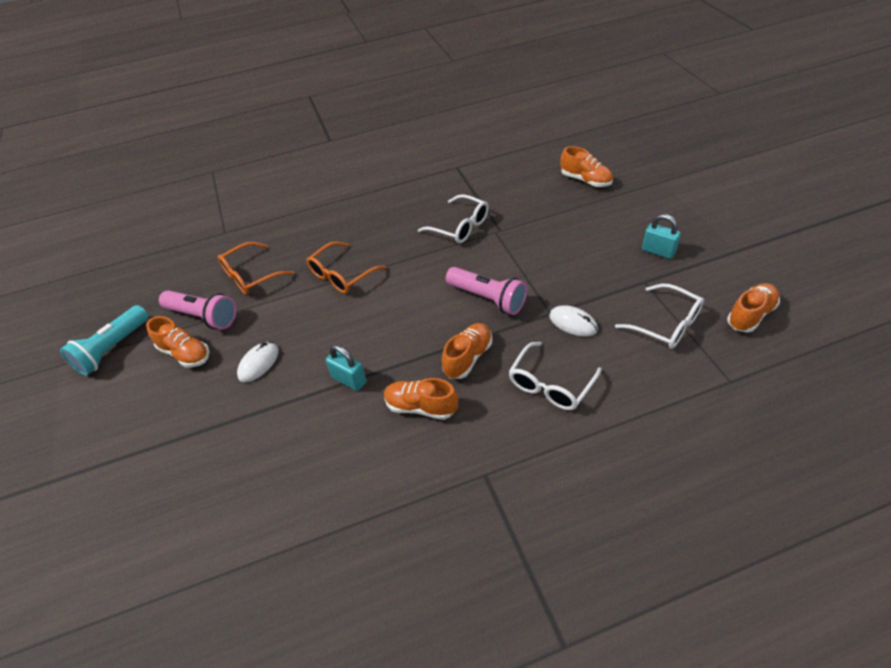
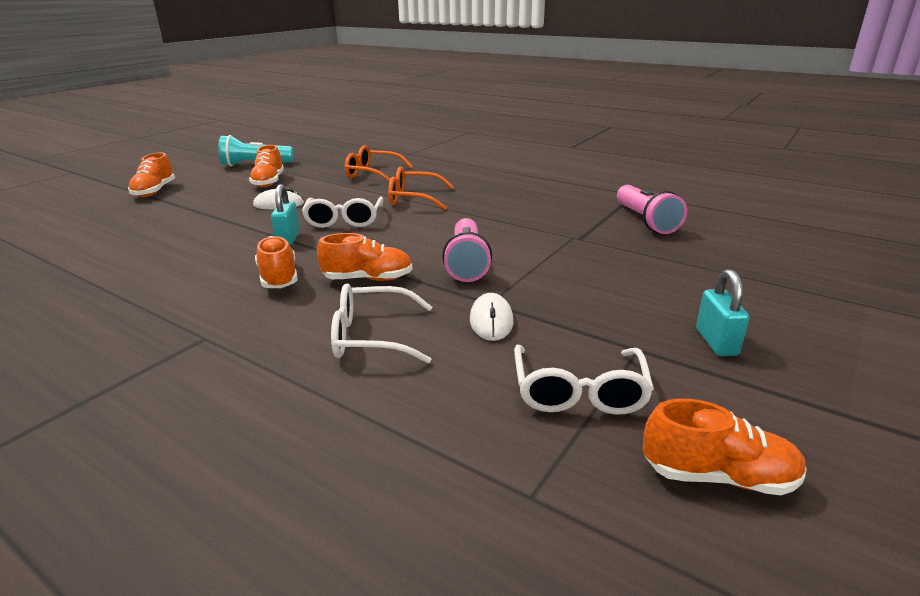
camera: 50 degrees right, 20 degrees down
pink flashlight [159,290,237,329] -> pink flashlight moved to [617,185,687,234]
white glasses [418,194,489,244] -> white glasses moved to [302,197,383,228]
orange shoe [560,146,613,187] -> orange shoe moved to [128,153,175,197]

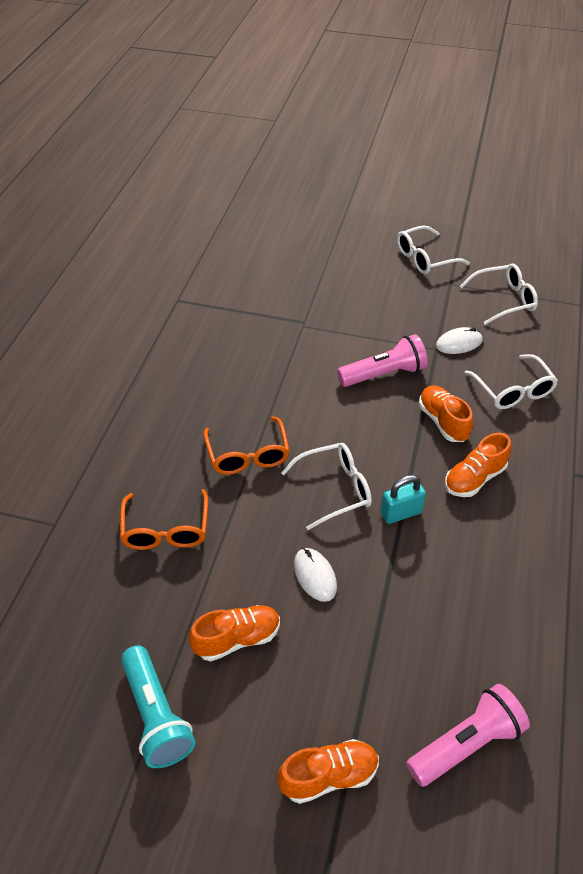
camera: 110 degrees left, 20 degrees up
pink flashlight [617,185,687,234] -> pink flashlight moved to [406,684,530,787]
orange shoe [642,399,807,495] -> none
turquoise padlock [696,269,749,356] -> white glasses [397,226,470,274]

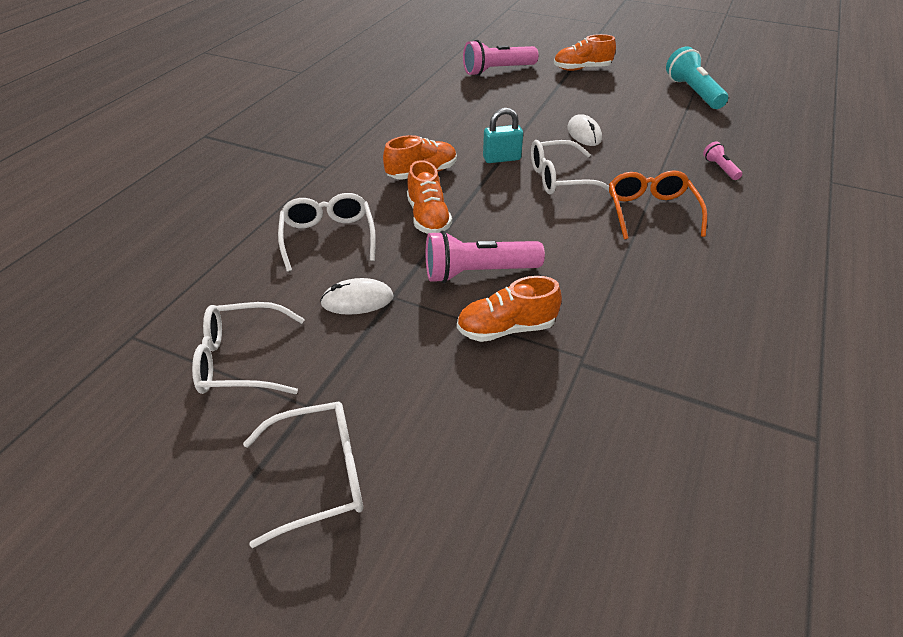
camera: 170 degrees left, 5 degrees down
orange glasses [120,489,208,550] -> pink flashlight [703,141,742,180]
orange shoe [189,605,280,661] -> orange shoe moved to [457,276,562,342]

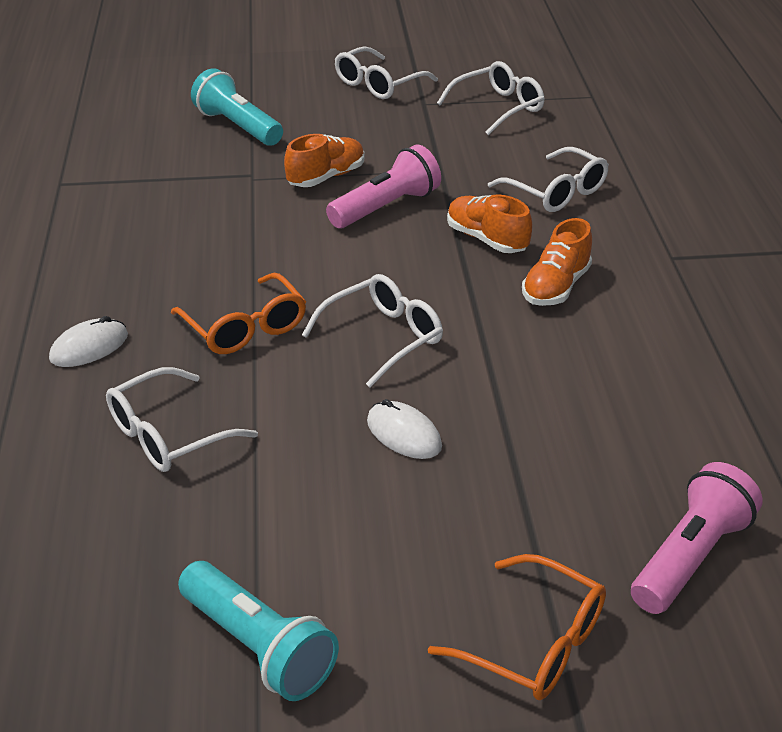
camera: 150 degrees right, 5 degrees down
white mouse [320,278,394,315] -> white mouse moved to [49,316,128,367]
turquoise padlock [483,108,523,163] -> none
orange shoe [554,34,616,71] -> orange glasses [428,554,606,700]
pink flashlight [703,141,742,180] -> white glasses [106,367,258,472]
none -> turquoise flashlight [191,68,283,146]

